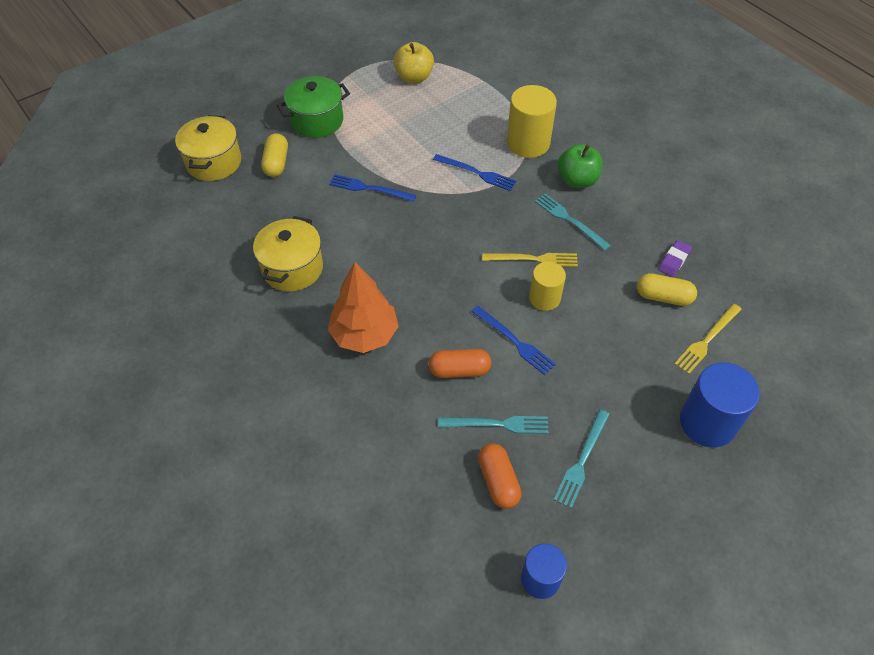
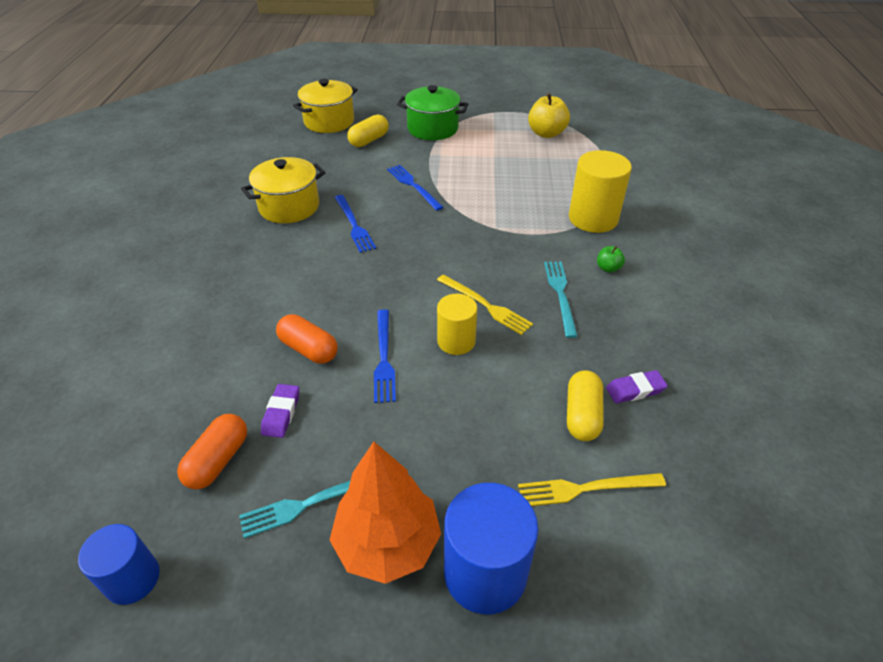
camera: 40 degrees right, 10 degrees down
orange tree [328,262,399,353] -> orange tree moved to [330,442,441,584]
blue fork [433,154,516,191] -> blue fork moved to [334,195,376,253]
turquoise fork [438,416,549,434] -> purple eraser [261,384,299,438]
green apple [558,144,603,188] -> green apple [597,246,625,273], size x0.51
yellow capsule [637,273,697,306] -> yellow capsule turned 45 degrees clockwise [567,370,604,441]

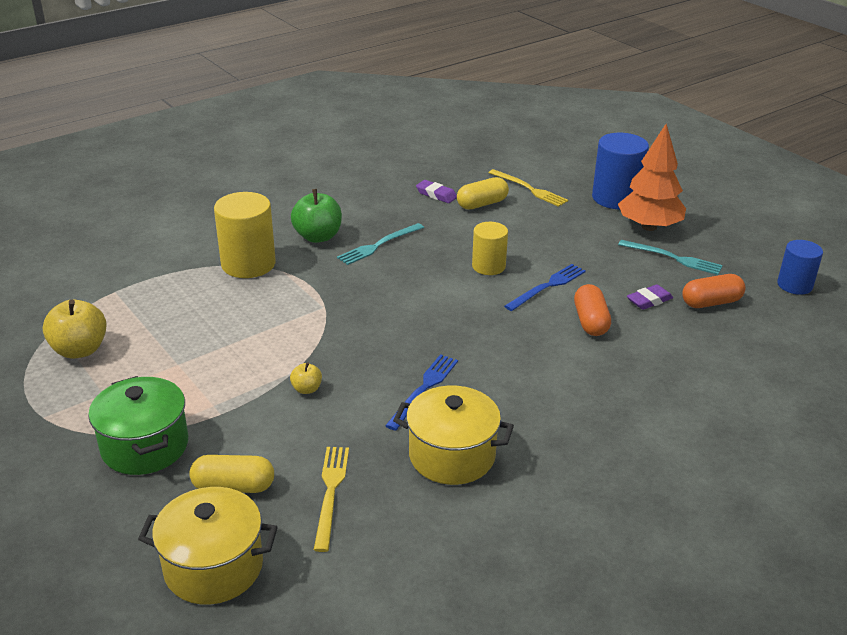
camera: 130 degrees left, 10 degrees down
blue fork [387,165,444,211] -> yellow apple [290,362,322,394]
yellow fork [437,274,533,335] -> yellow fork moved to [314,447,349,552]
green apple [597,246,625,273] -> green apple [291,189,342,243], size x1.98

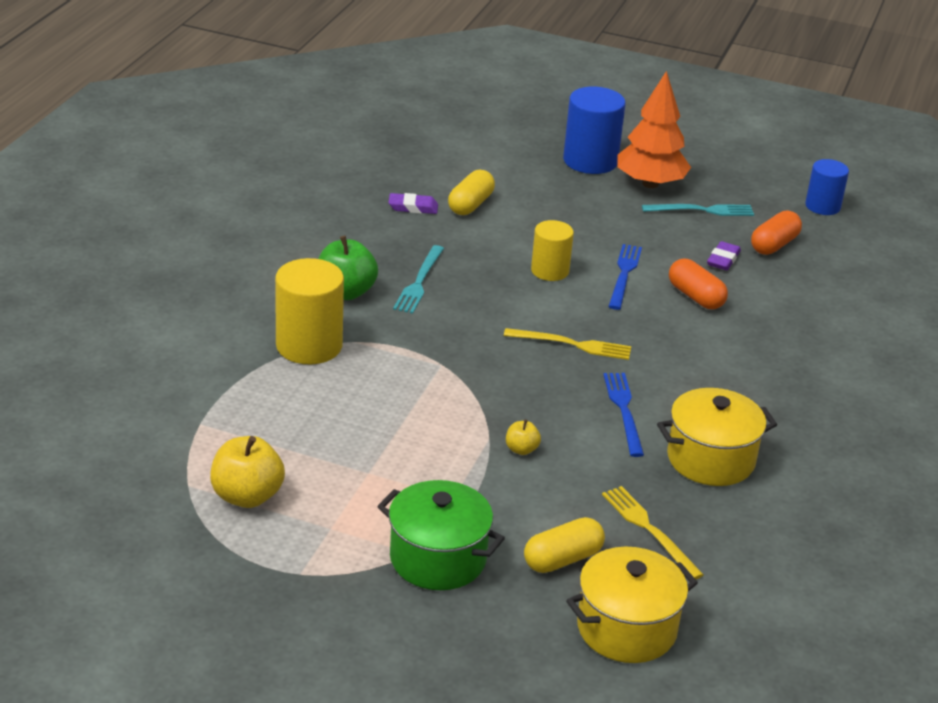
camera: 35 degrees left, 0 degrees up
yellow fork [489,169,568,207] -> yellow fork moved to [504,328,631,360]

